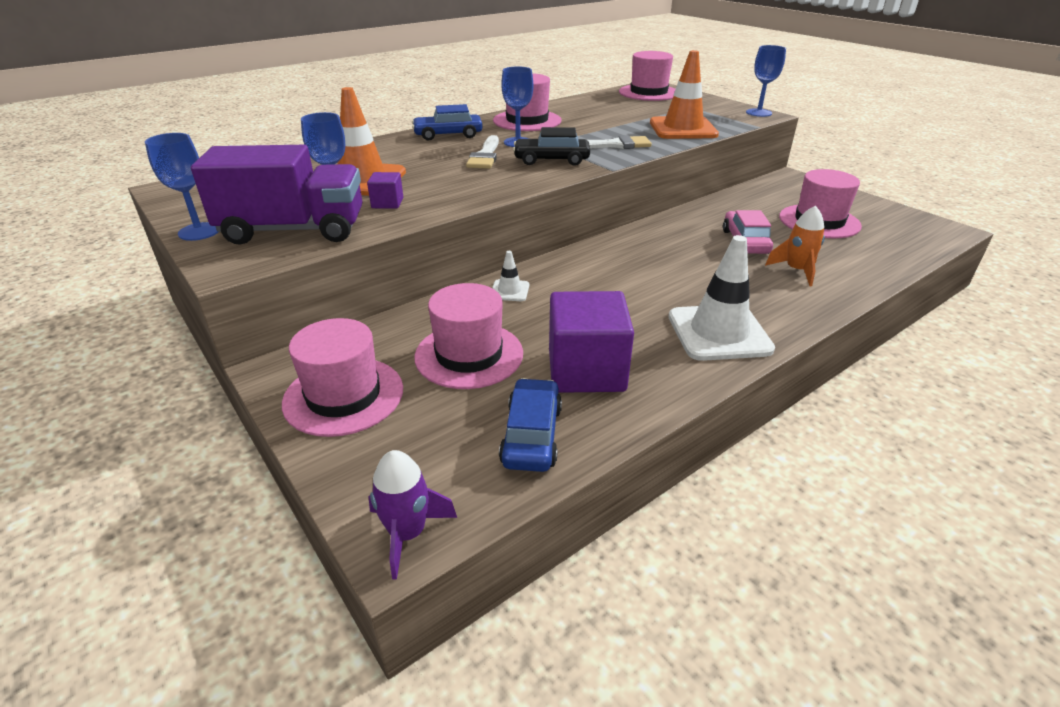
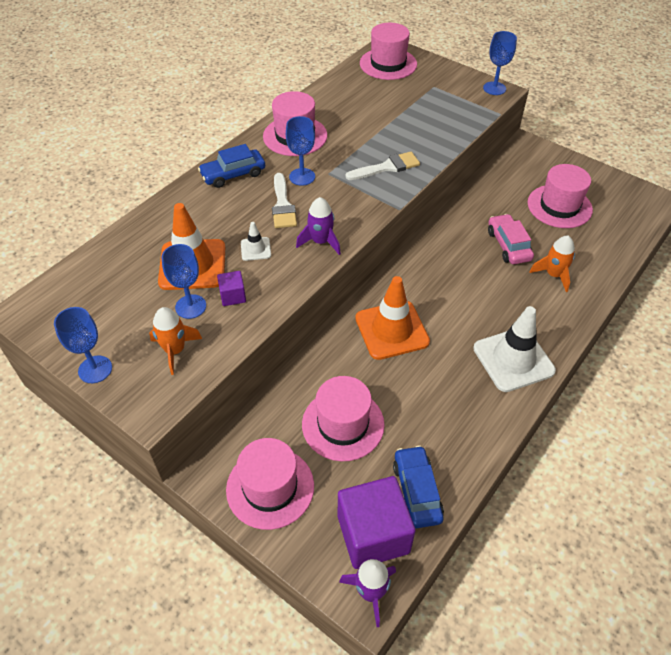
camera: 15 degrees left, 15 degrees up
purple truck [191,145,362,245] -> orange rocket [149,307,202,375]
white traffic cone [492,251,529,301] -> white traffic cone moved to [241,222,271,261]
black car [513,127,590,166] -> none
purple cube [549,291,634,393] -> purple cube moved to [338,476,416,569]
orange traffic cone [650,50,719,139] -> orange traffic cone moved to [355,276,430,360]
none -> purple rocket [296,197,341,255]

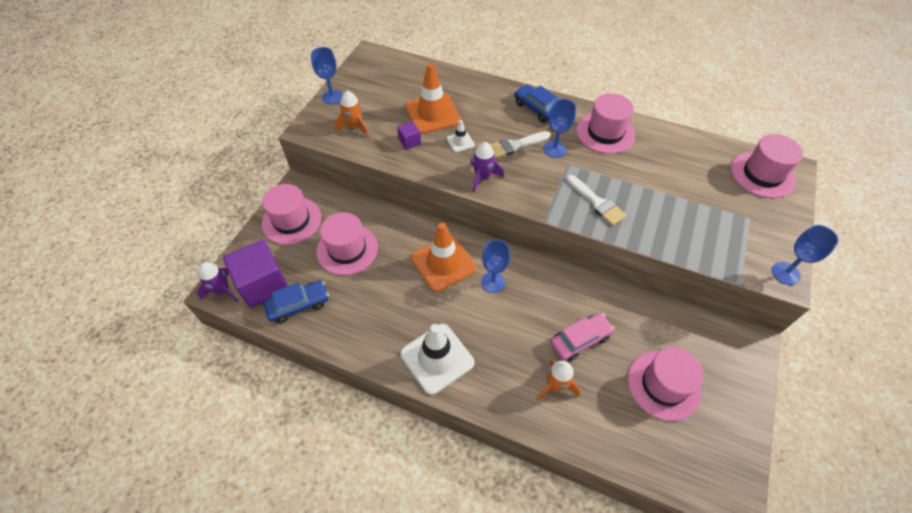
camera: 75 degrees right, 5 degrees up
blue goblet [161,244,206,319] -> blue goblet moved to [481,240,510,293]

